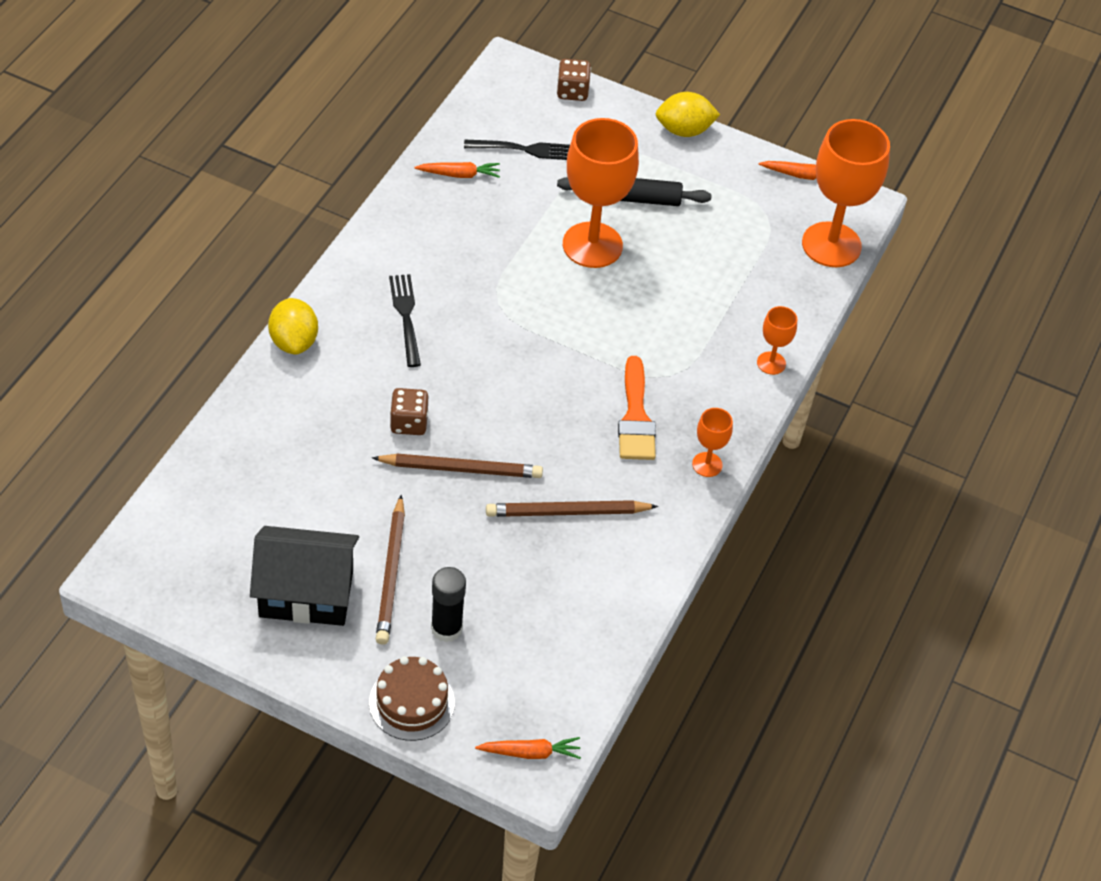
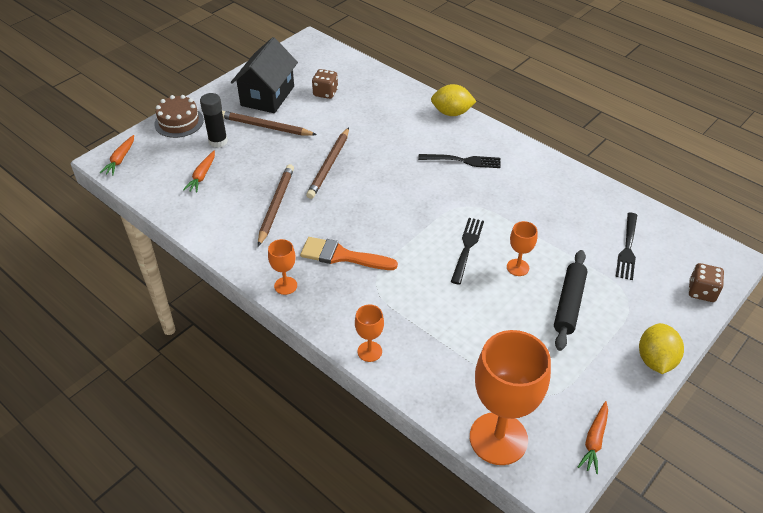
camera: 110 degrees right, 5 degrees down
brown dice [390,388,429,435] -> brown dice moved to [312,69,338,99]
orange carrot [414,162,500,178] -> orange carrot moved to [183,151,215,193]
orange goblet [563,118,639,268] -> orange goblet [507,221,537,276], size x0.46
none -> black fork [451,218,484,285]

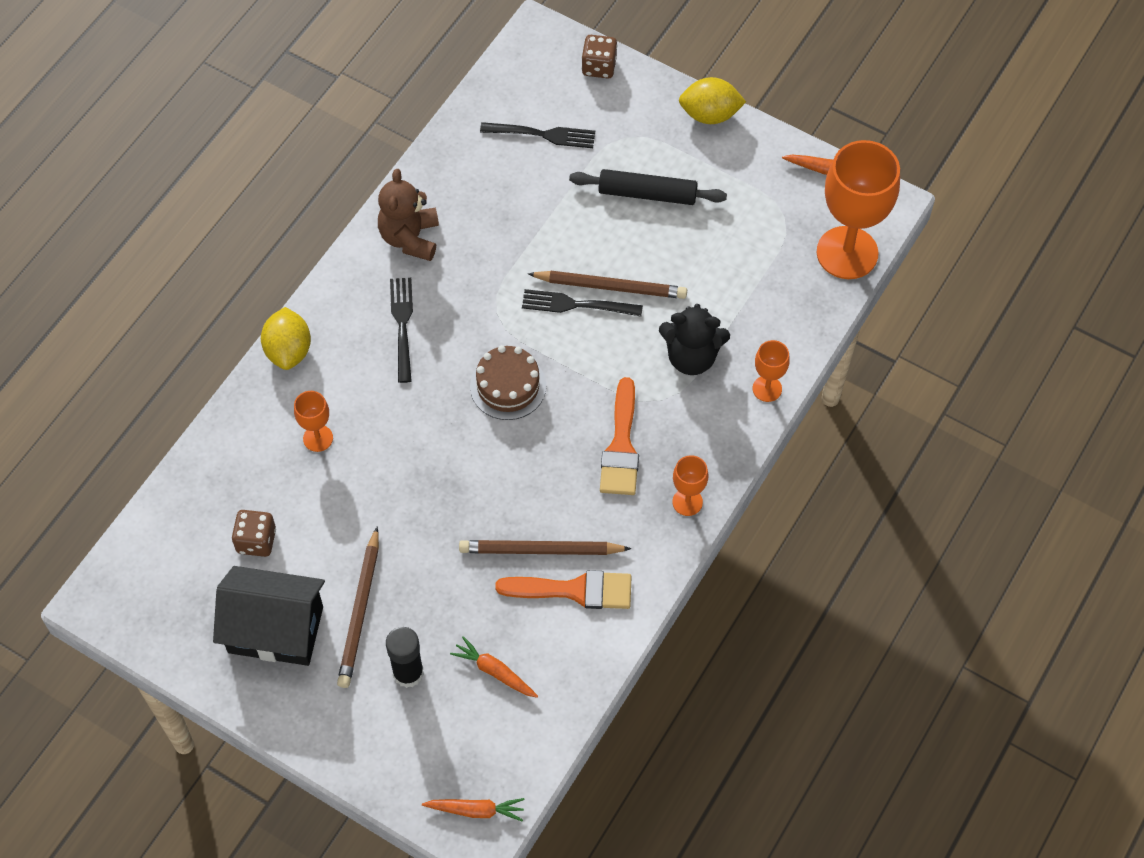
camera: 100 degrees left, 15 degrees up
brown cake [154,95,204,138] -> brown cake moved to [470,345,546,420]
orange carrot [183,151,215,193] -> orange carrot turned 150 degrees counterclockwise [450,636,538,698]
brown pencil [306,128,349,199] -> brown pencil moved to [528,271,687,299]
orange goblet [507,221,537,276] -> orange goblet moved to [294,391,333,452]
none -> brown teddy bear [378,169,439,261]
none -> orange brush [495,570,632,609]
none -> black teddy bear [659,304,730,375]

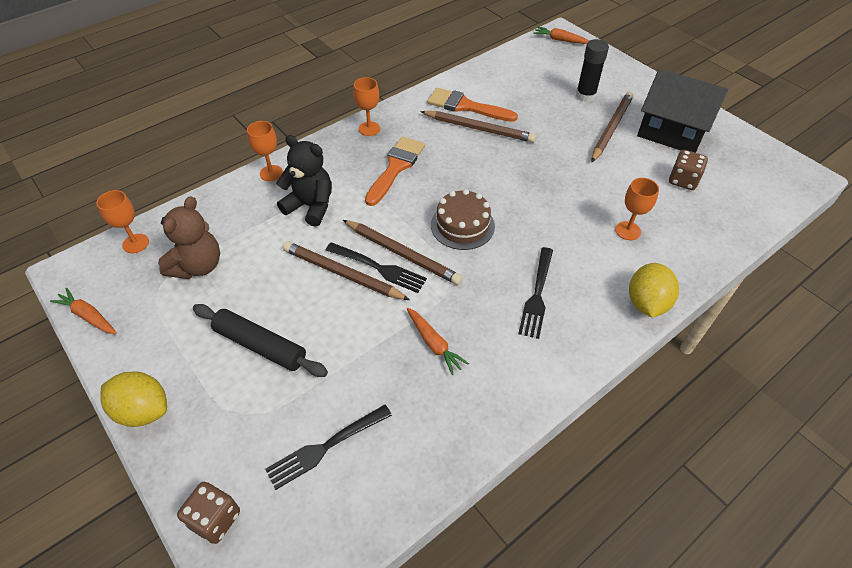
camera: 160 degrees left, 10 degrees down
brown teddy bear [378,169,439,261] -> brown teddy bear moved to [158,196,220,279]
orange carrot [450,636,538,698] -> orange carrot moved to [407,308,469,375]
black fork [480,122,595,148] -> black fork turned 60 degrees counterclockwise [265,405,392,490]
orange goblet [817,140,900,279] -> orange goblet [96,190,149,253], size x0.46
none -> brown pencil [343,220,463,285]

